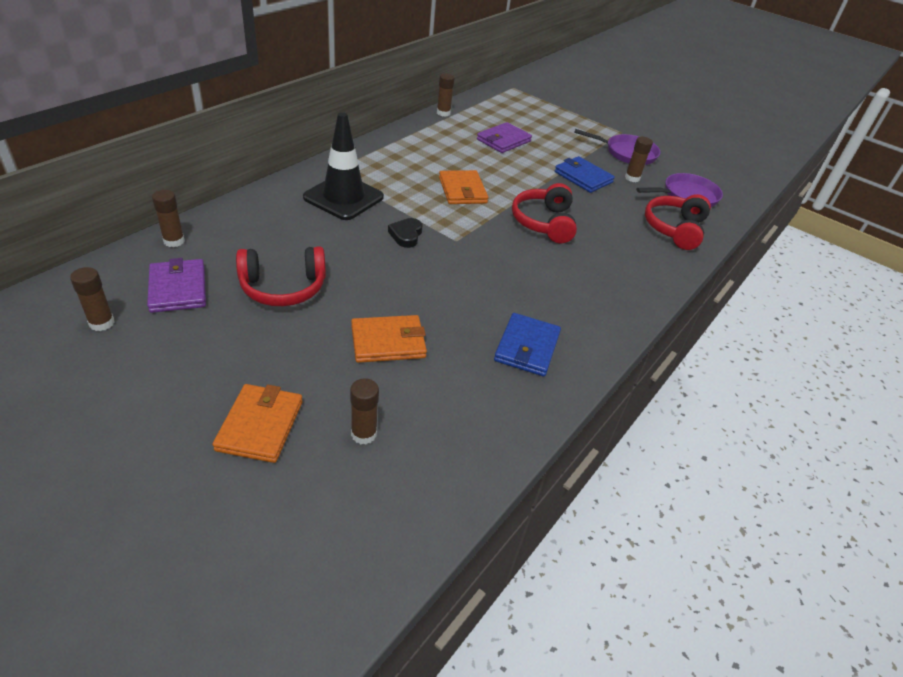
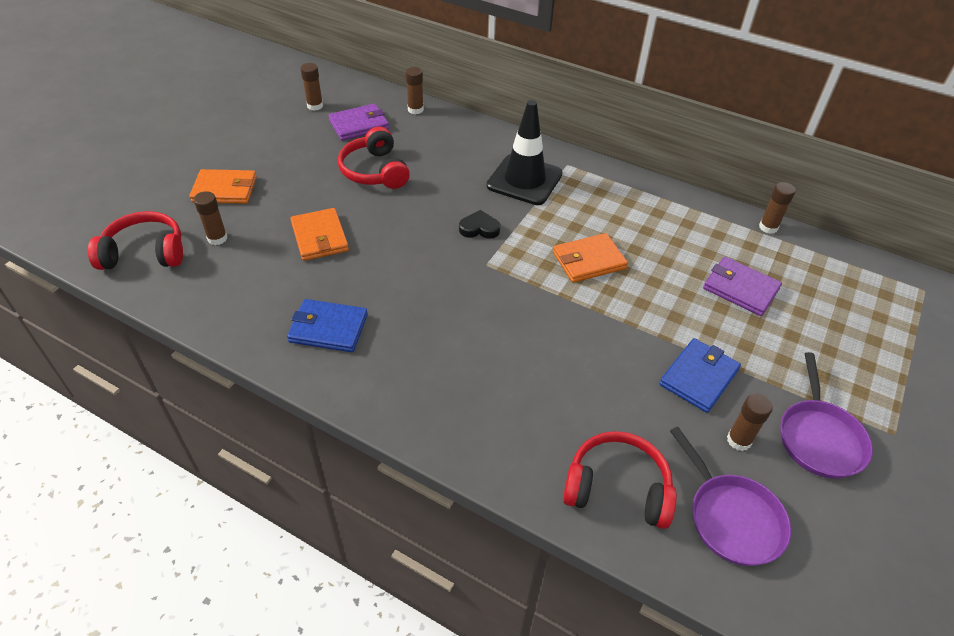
camera: 85 degrees right, 5 degrees up
red headphones [512,183,577,243] -> red headphones moved to [88,211,183,270]

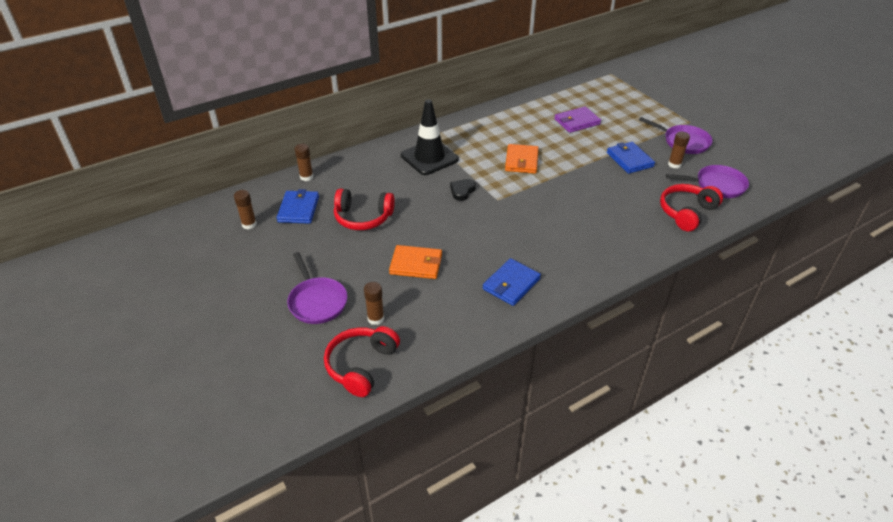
camera: 60 degrees left, 5 degrees down
orange wallet [189,169,257,204] -> purple pan [287,252,347,324]
purple wallet [328,104,389,141] -> blue wallet [277,189,319,224]
brown glue stick [759,182,796,234] -> none

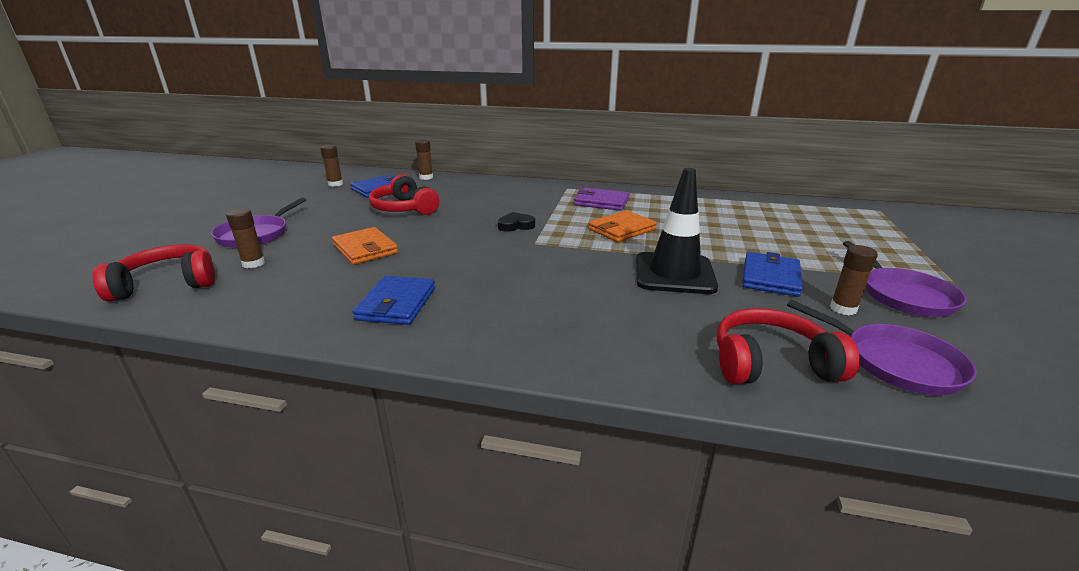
camera: 45 degrees right, 15 degrees down
black traffic cone [401,99,459,175] -> black traffic cone moved to [636,168,718,294]
blue wallet [483,258,541,306] -> blue wallet turned 75 degrees counterclockwise [352,276,435,325]
purple wallet [554,106,601,133] -> purple wallet moved to [574,188,630,211]

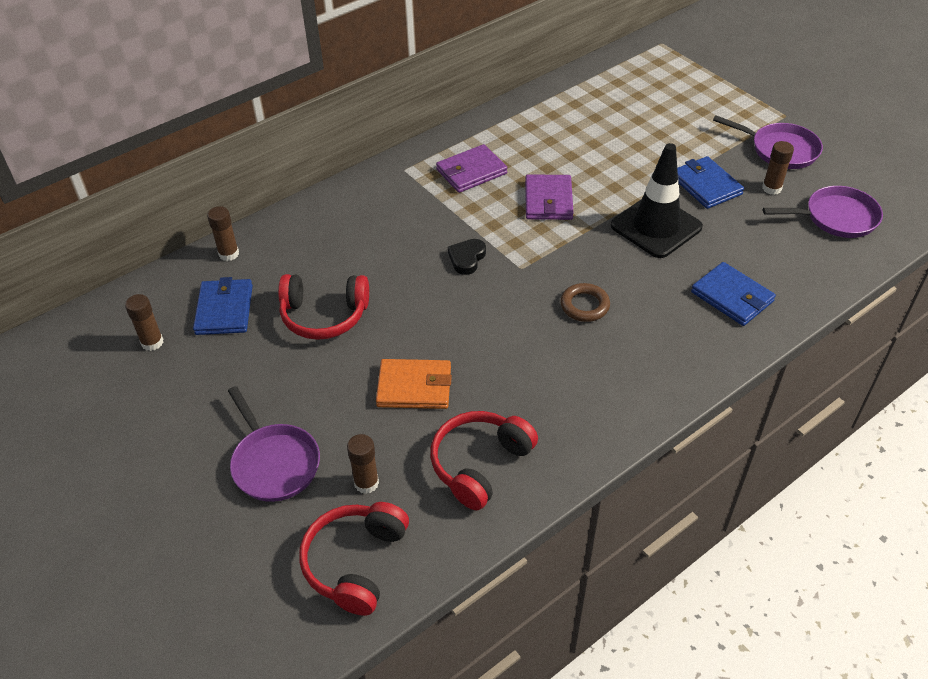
camera: 50 degrees left, 20 degrees up
blue wallet [352,276,435,325] -> blue wallet moved to [691,262,776,326]
orange wallet [588,210,657,242] -> purple wallet [525,174,574,220]
red headphones [717,308,860,384] -> red headphones moved to [430,411,538,510]
none -> brown ring [560,283,610,322]

